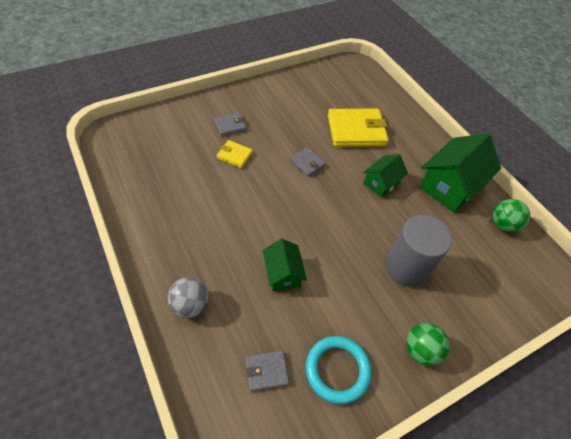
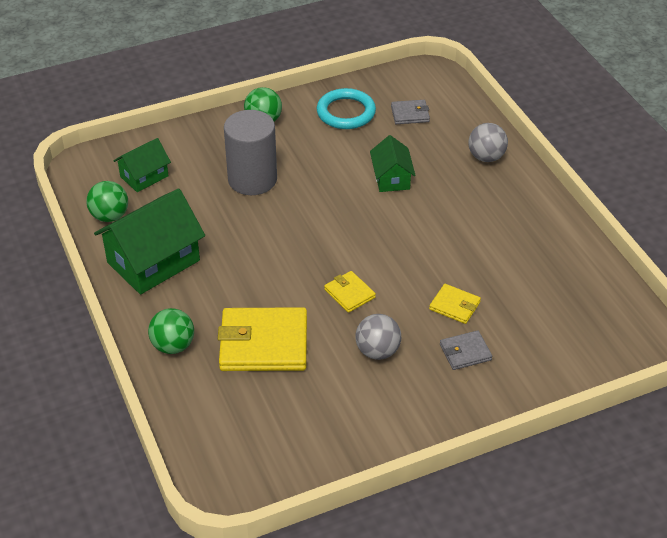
camera: 170 degrees left, 10 degrees down
grey wallet [290,147,326,177] -> yellow wallet [324,271,376,313]
green house [363,154,408,198] -> green house moved to [114,138,171,192]
none -> green ball [148,308,194,354]
none -> grey ball [355,314,401,360]

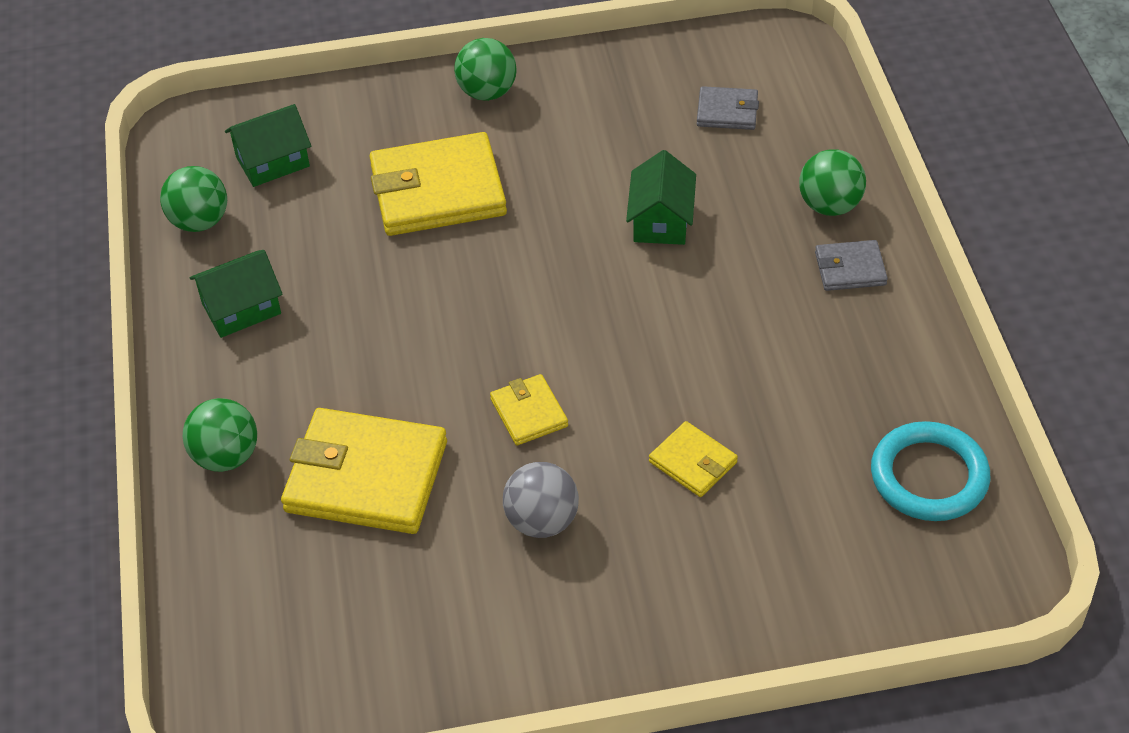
camera: 15 degrees right, 5 degrees up
green house [94,188,205,294] -> green house [189,250,283,338], size x0.56
grey cylinder [224,110,277,195] -> yellow wallet [369,132,507,236]
turquoise ring [317,88,376,129] -> turquoise ring moved to [871,421,990,521]
grey wallet [440,330,492,370] -> grey wallet moved to [815,240,888,291]
grey ball [468,123,508,162] -> green ball [799,149,866,216]

